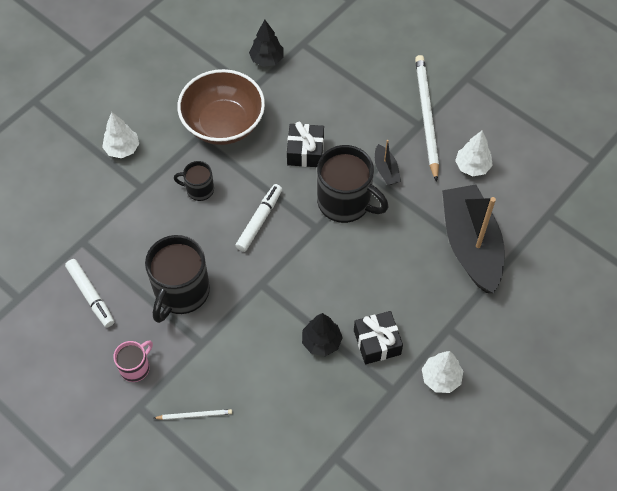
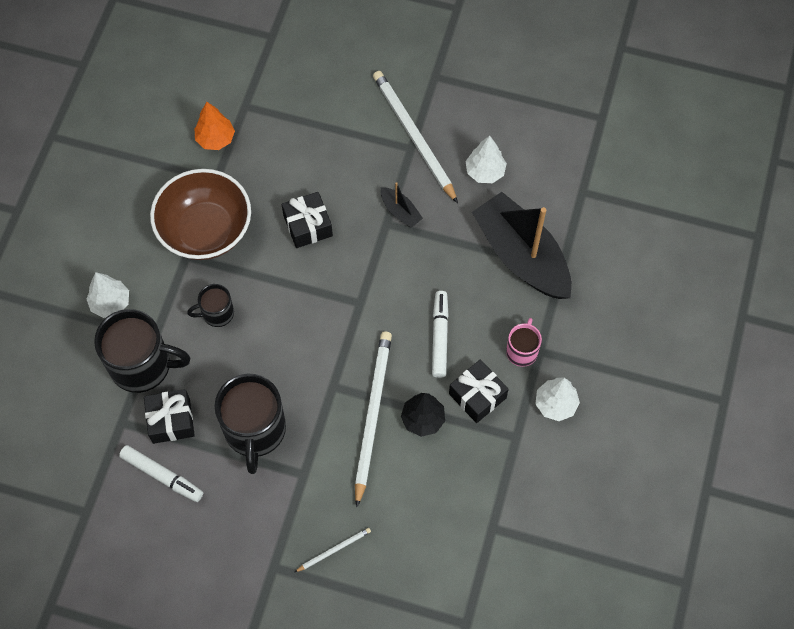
camera: 25 degrees left, 5 degrees up
pink mug [113,340,153,382] -> pink mug moved to [506,318,542,367]
white marker [235,184,282,252] -> white marker moved to [432,291,449,378]
black tree [249,20,284,67] -> orange tree [195,102,235,150]
black mug [317,145,388,223] -> black mug moved to [94,309,190,393]
none -> black gift [144,389,195,444]
none -> white pencil [355,332,392,508]

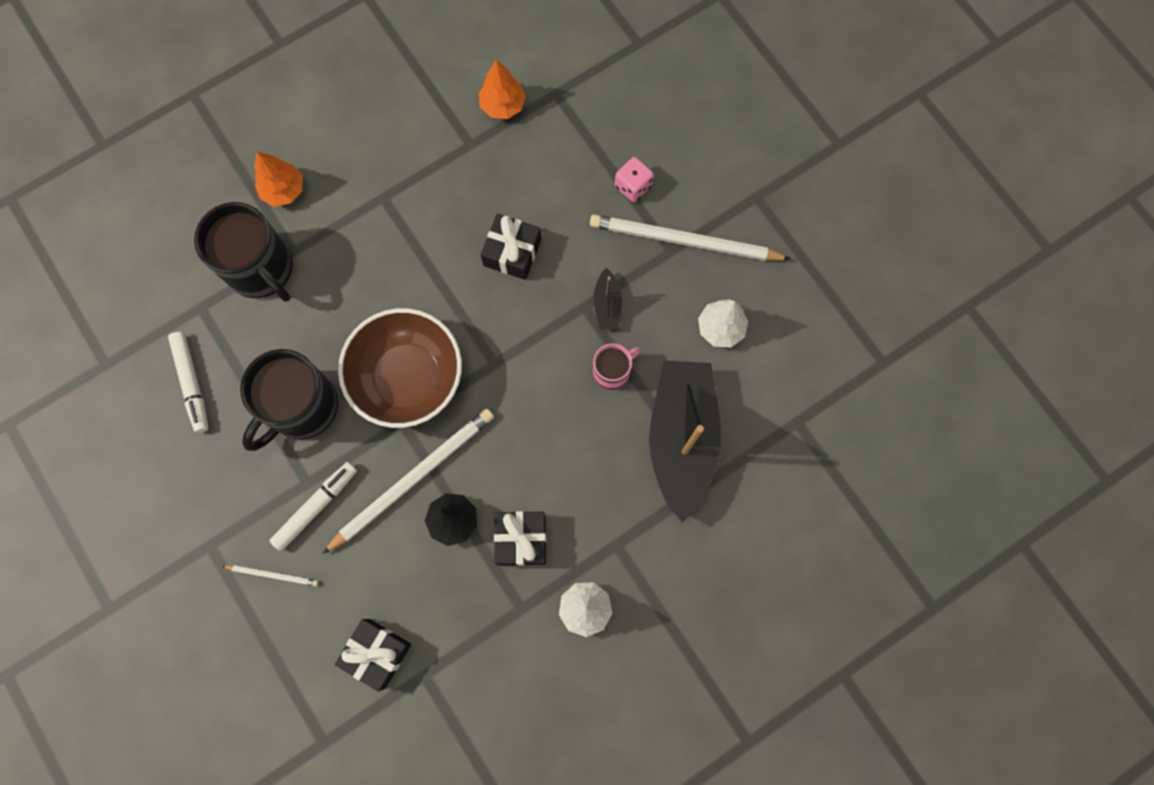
camera: 40 degrees right, 10 degrees up
white tree [86,272,129,318] -> orange tree [254,151,303,207]
black gift [144,389,195,444] -> black gift moved to [335,619,411,692]
brown bowl [150,169,251,260] -> brown bowl moved to [338,308,462,428]
black mug [187,284,234,327] -> none
white pencil [373,71,458,203] -> white pencil turned 90 degrees counterclockwise [590,214,791,261]
white marker [432,291,449,378] -> white marker moved to [269,462,357,551]
pink mug [506,318,542,367] -> pink mug moved to [593,344,641,390]
none -> pink dice [615,157,654,202]

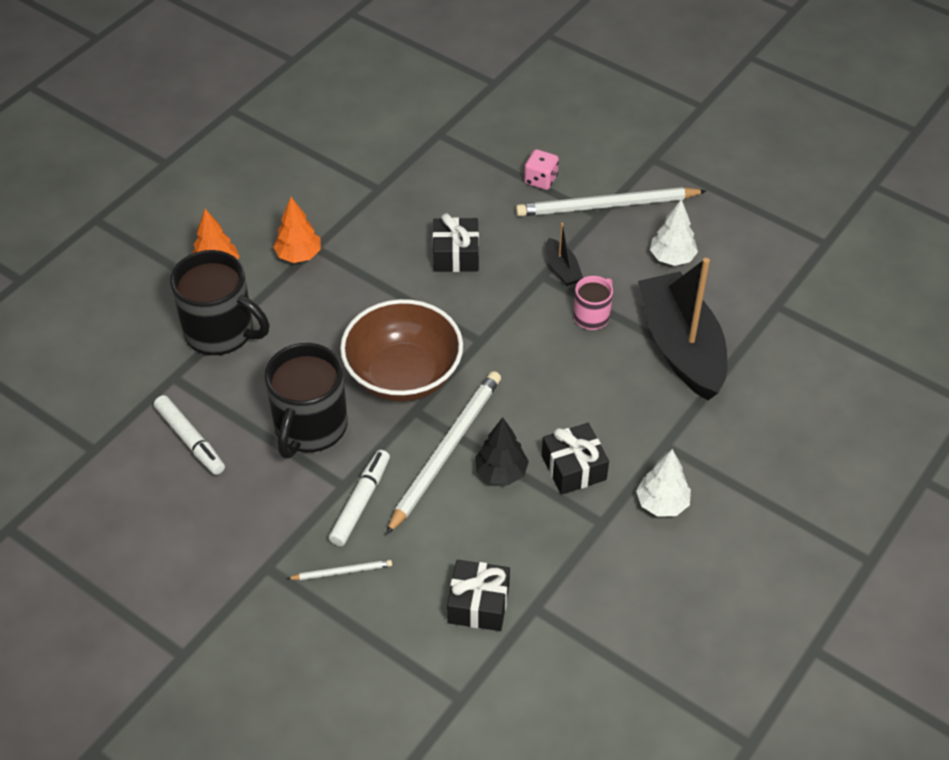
camera: 20 degrees left, 25 degrees down
orange tree [479,60,526,119] -> orange tree moved to [273,197,321,263]

